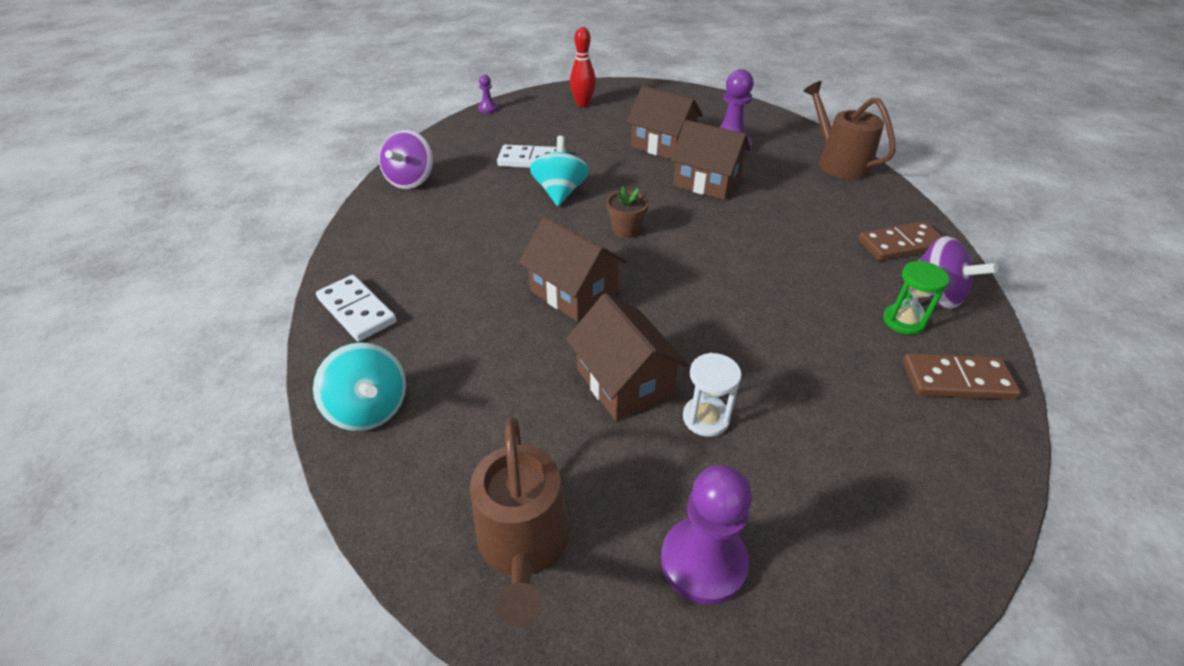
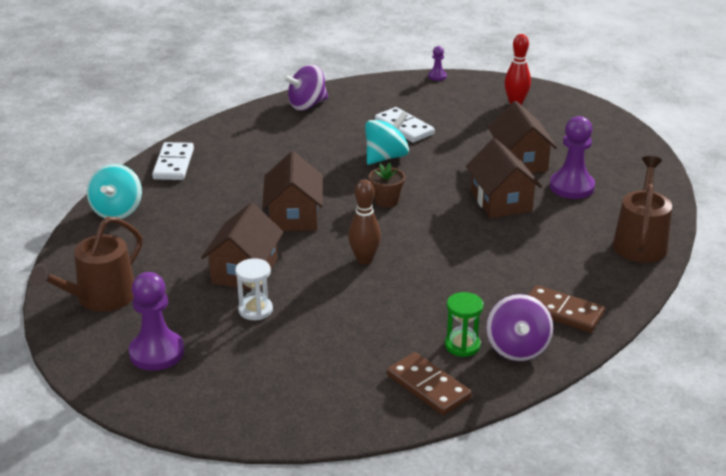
camera: 45 degrees right, 10 degrees down
none -> brown bowling pin [348,179,381,264]

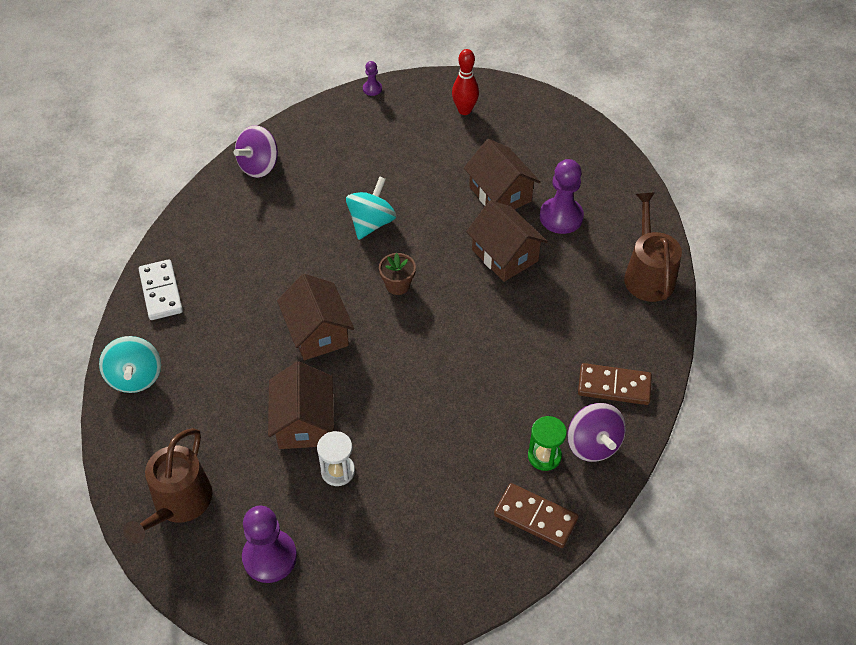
camera: 20 degrees left, 20 degrees up
brown bowling pin [348,179,381,264] -> none
white domino [375,107,435,143] -> none

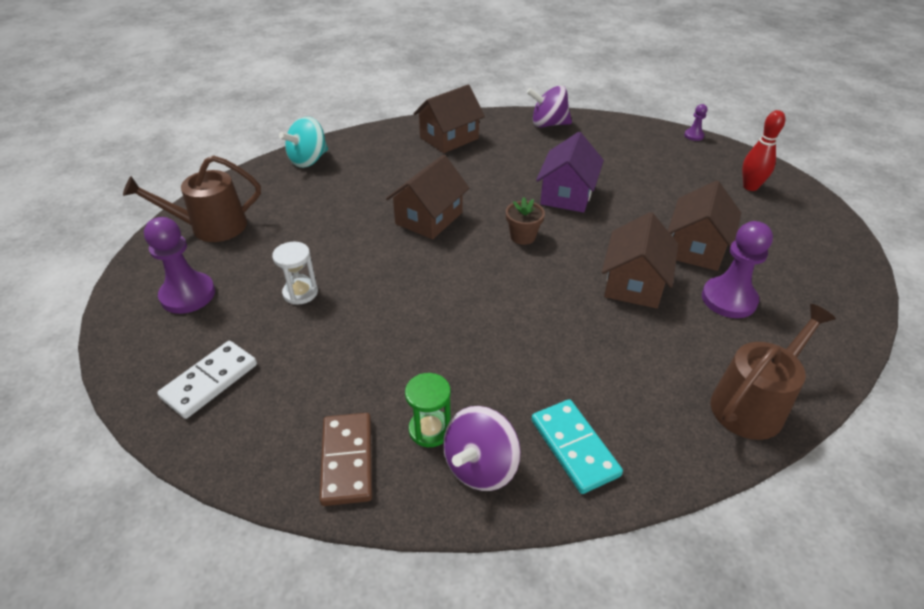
camera: 55 degrees right, 10 degrees down
white domino [139,259,183,320] -> white domino moved to [157,341,257,419]
brown house [268,361,334,449] -> brown house moved to [413,85,485,153]
turquoise spinning top [346,177,396,240] -> purple house [536,132,604,213]
brown domino [578,363,652,405] -> turquoise domino [532,399,623,494]

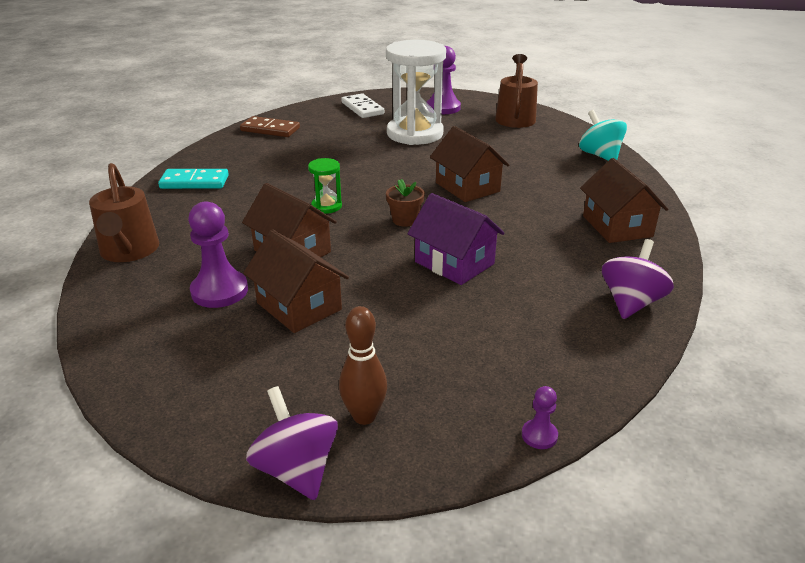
camera: 115 degrees right, 10 degrees down
white hourglass [272,242,318,305] -> white hourglass [386,40,446,145], size x2.27
green hourglass [405,373,451,447] -> green hourglass moved to [308,158,342,214]
purple spinning top [443,406,521,491] -> purple spinning top moved to [246,386,338,500]
red bowling pin [742,110,785,191] -> brown bowling pin [339,306,387,425]

